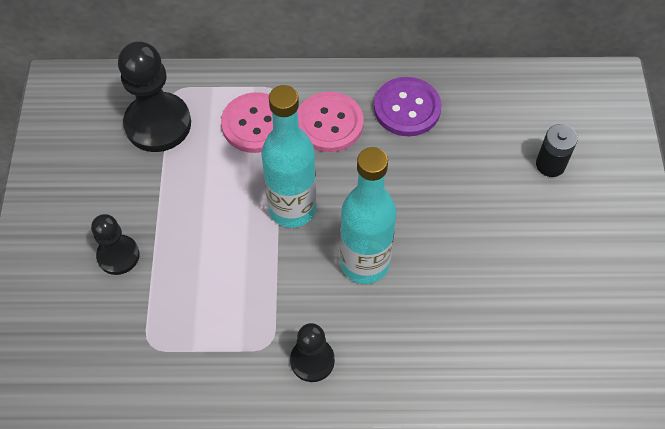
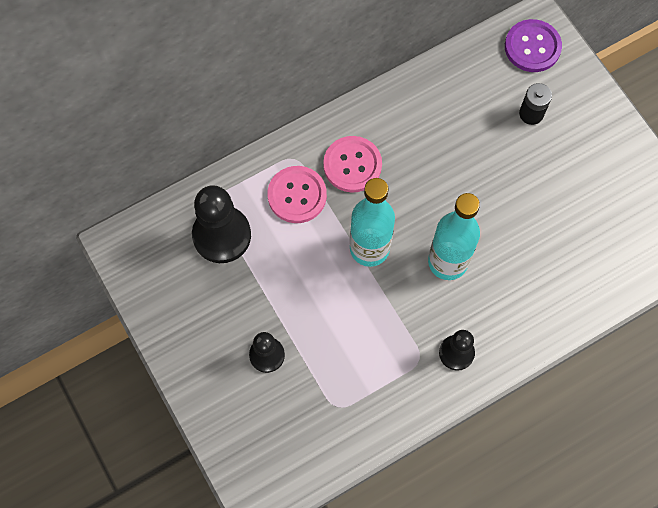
camera: 30 degrees left, 10 degrees up
purple button [374,77,442,136] -> purple button moved to [505,19,562,72]

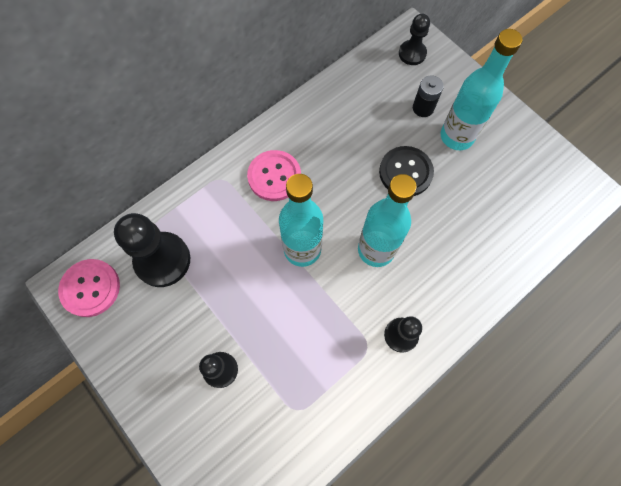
camera: 10 degrees left, 0 degrees up
pink button [267,166,327,223] -> pink button moved to [58,259,120,317]
purple button [505,19,562,72] -> black pawn [399,14,430,65]
none -> black button [379,146,434,196]
none -> turquoise bottle [441,29,522,150]

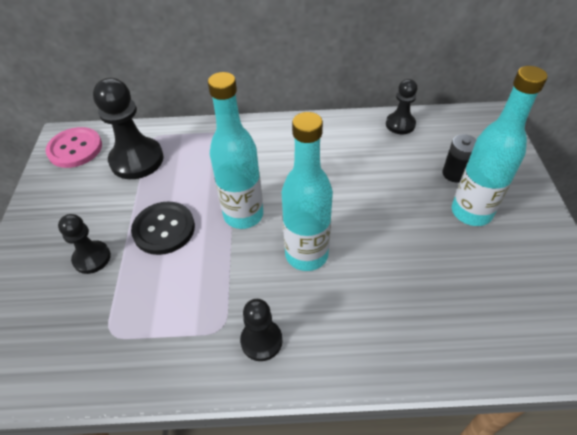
camera: 40 degrees right, 20 degrees down
pink button [247,150,301,201] -> none
black button [379,146,434,196] -> black button moved to [131,202,195,255]
black pawn [399,14,430,65] -> black pawn moved to [386,79,417,134]

